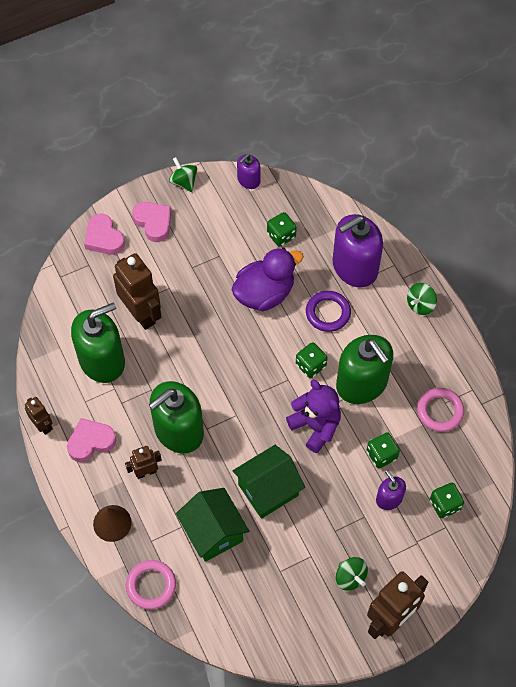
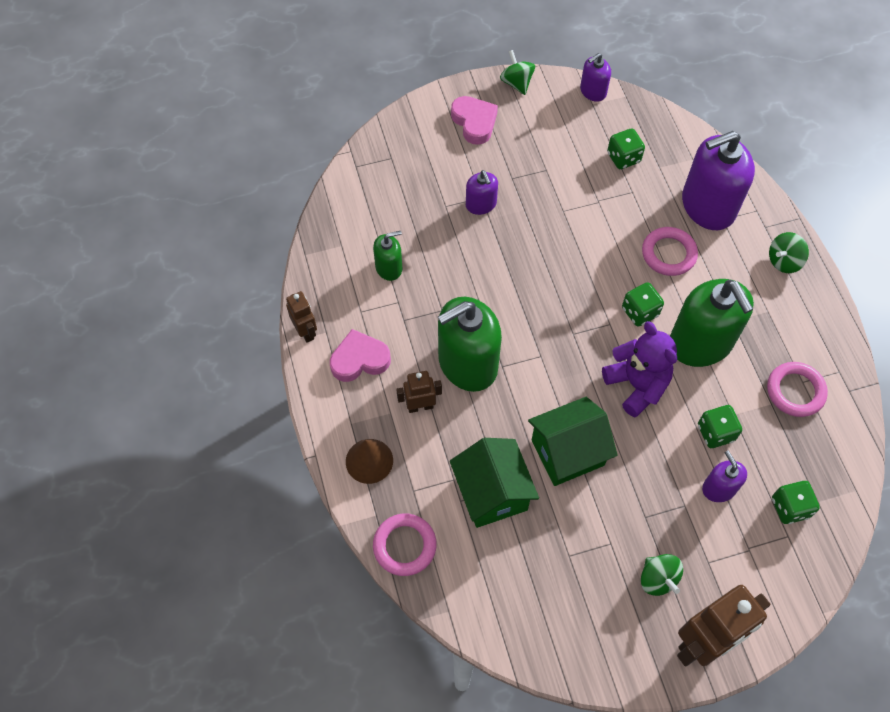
camera: 10 degrees right, 0 degrees up
green soap dispenser [71,303,125,383] -> green soap dispenser [373,231,403,281], size x0.50
pink heart [84,214,125,255] -> none
brown robot [113,253,161,330] -> none
purple duck [231,248,304,311] -> none
purple ring [306,291,351,332] -> pink ring [642,227,698,276]
none -> purple soap dispenser [466,170,498,215]

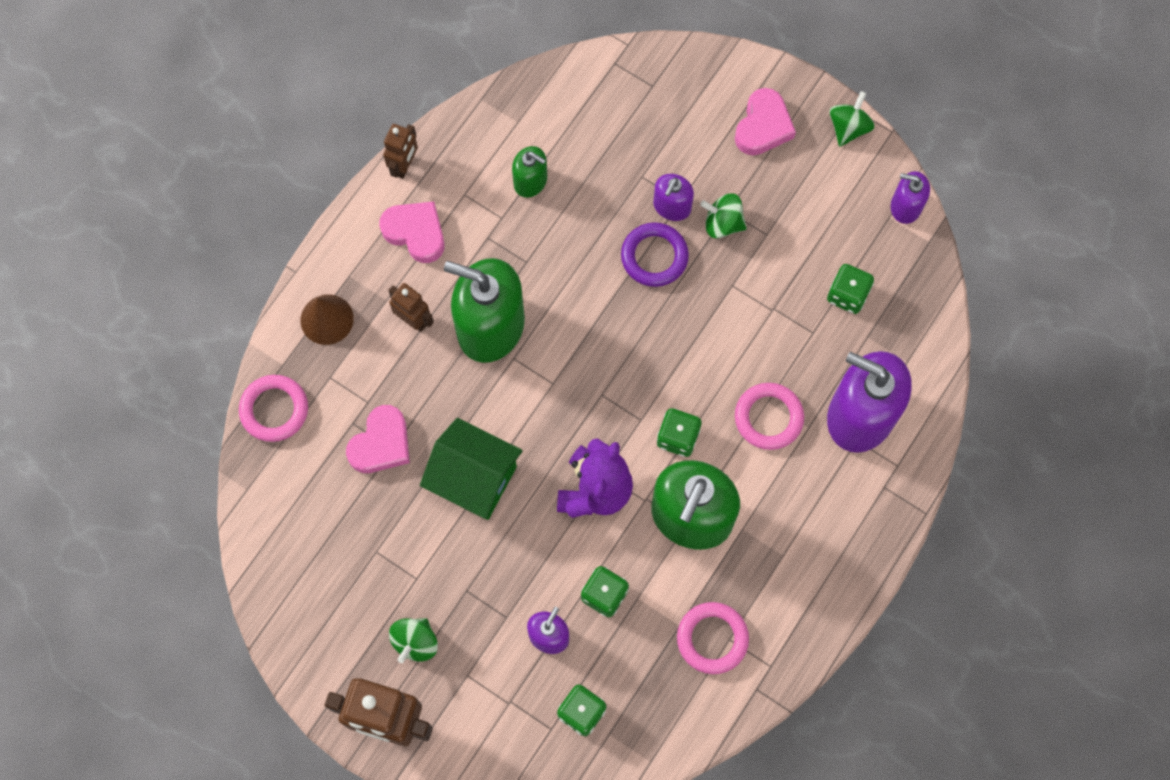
camera: 50 degrees right, 10 degrees up
green house [450,438,539,528] -> pink heart [346,405,410,473]
green spinning top [769,232,809,273] -> green spinning top moved to [700,193,747,238]
none -> purple ring [621,222,689,287]

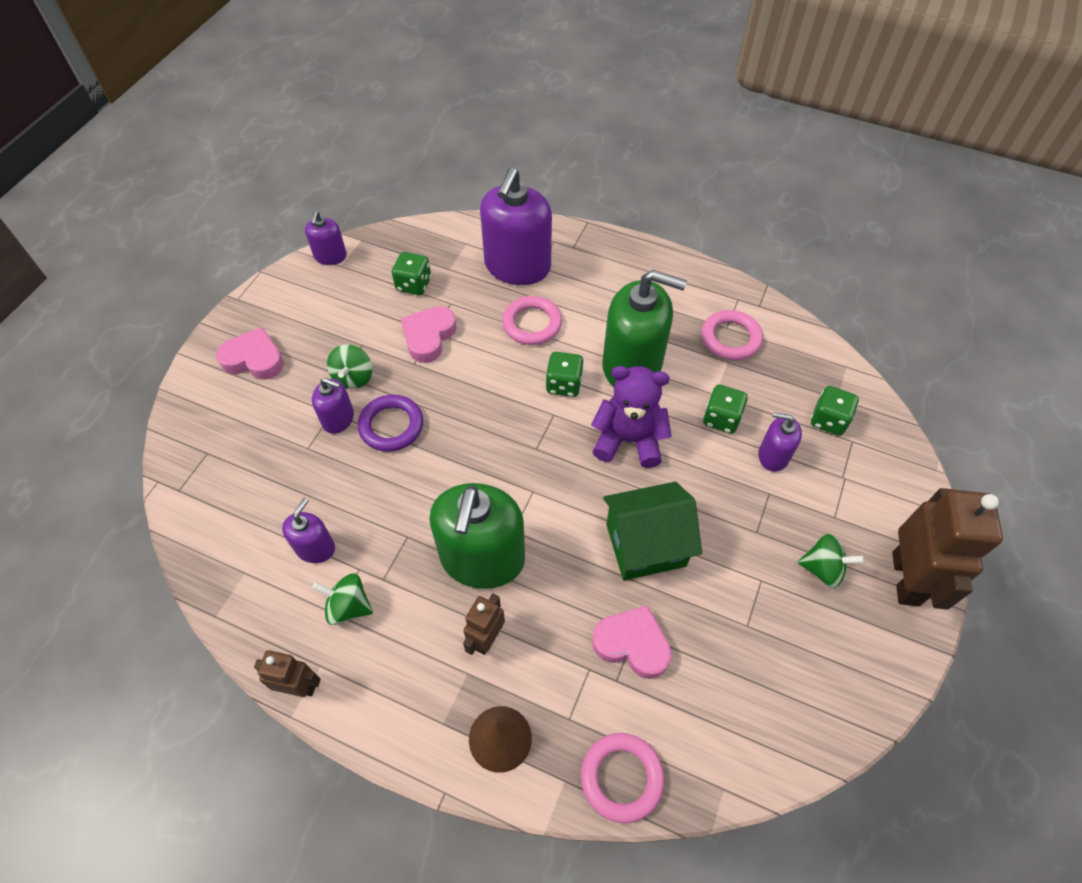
camera: 100 degrees left, 15 degrees down
pink heart [379,202,445,263] -> pink heart moved to [401,306,456,363]
green house [420,418,523,520] -> green house turned 60 degrees clockwise [603,482,702,580]
green soap dispenser [512,146,547,198] -> purple soap dispenser [282,498,335,563]
green spinning top [830,91,875,147] -> green spinning top moved to [312,573,373,625]

